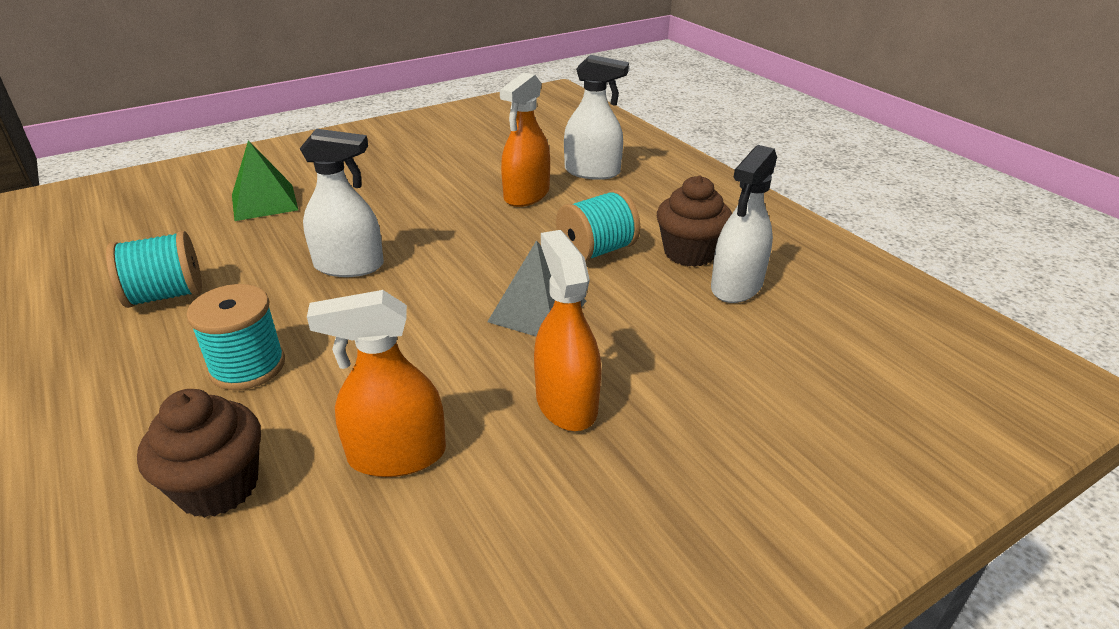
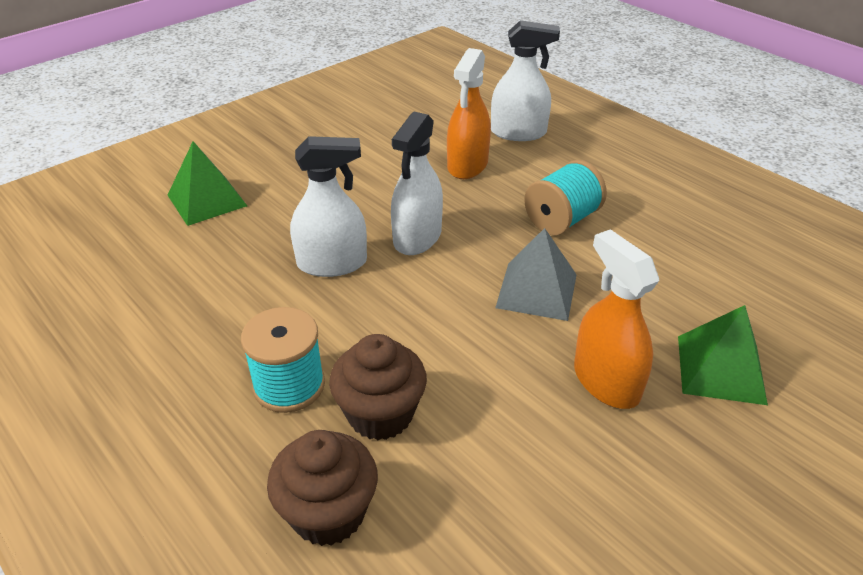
camera: 10 degrees left, 5 degrees up
turquoise spool [106,231,202,308] -> none
orange spray bottle [307,290,446,477] -> none
brown cupcake [657,175,732,267] -> brown cupcake moved to [329,334,427,440]
white spray bottle [711,145,777,303] -> white spray bottle moved to [391,112,443,255]
none -> green pyramid [678,305,768,405]

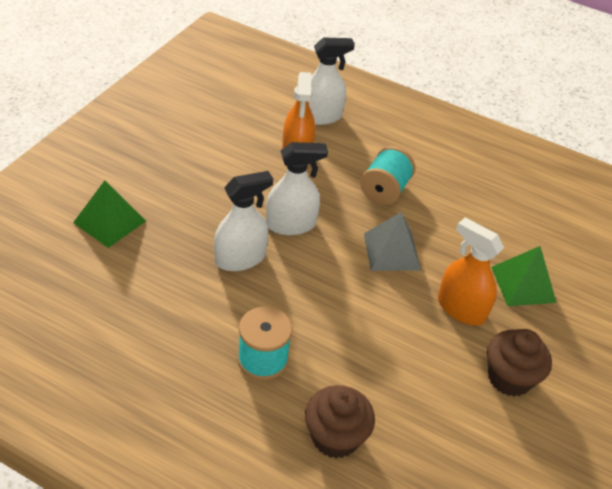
camera: 25 degrees left, 5 degrees up
brown cupcake [329,334,427,440] -> brown cupcake moved to [487,329,552,397]
white spray bottle [391,112,443,255] -> white spray bottle turned 105 degrees counterclockwise [266,142,328,235]

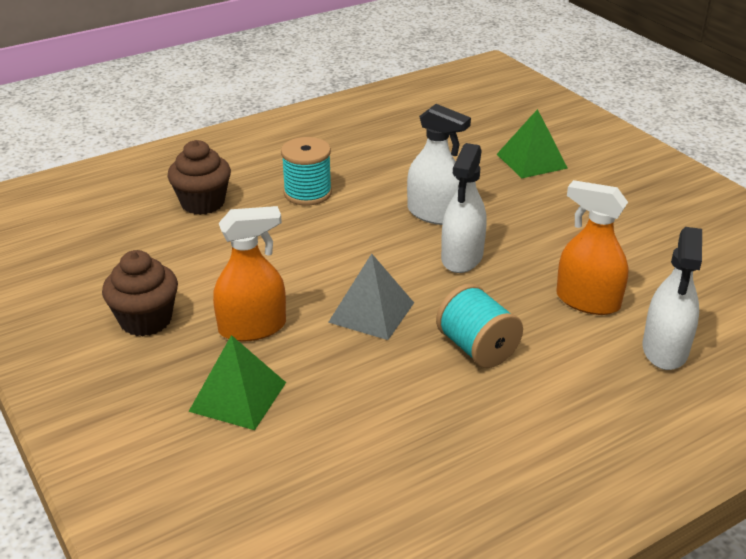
camera: 125 degrees right, 10 degrees down
white spray bottle [214,171,273,271] -> white spray bottle turned 60 degrees counterclockwise [407,104,471,225]

